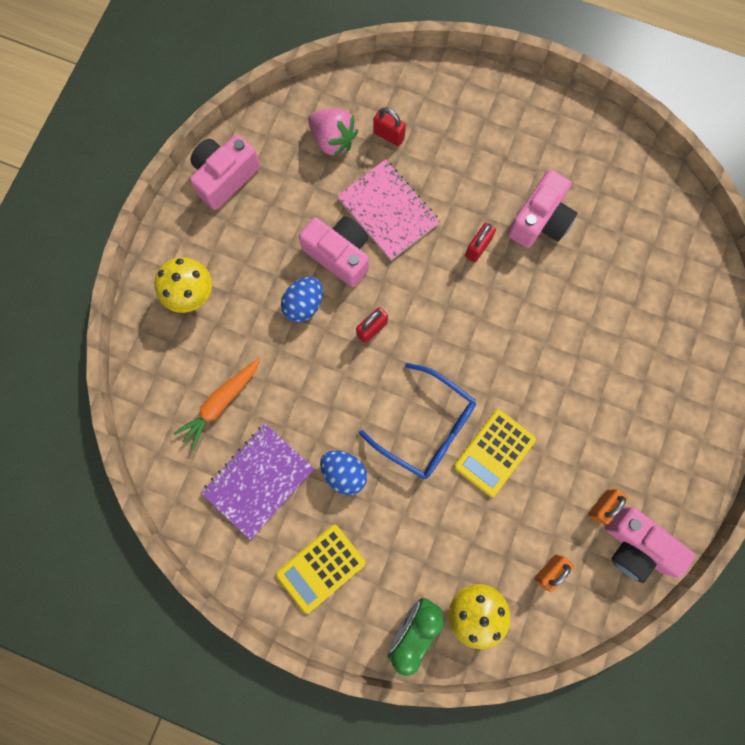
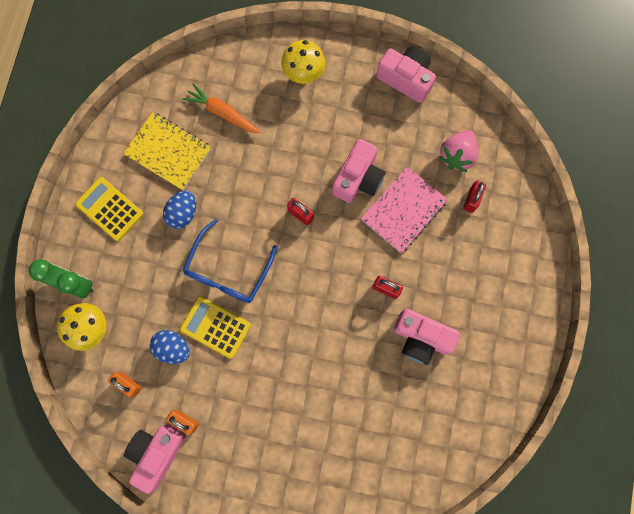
camera: 80 degrees right, 0 degrees up
purple notebook [201,424,314,540] -> yellow notebook [123,112,211,190]
blue egg [281,277,323,322] -> blue egg moved to [150,330,190,364]

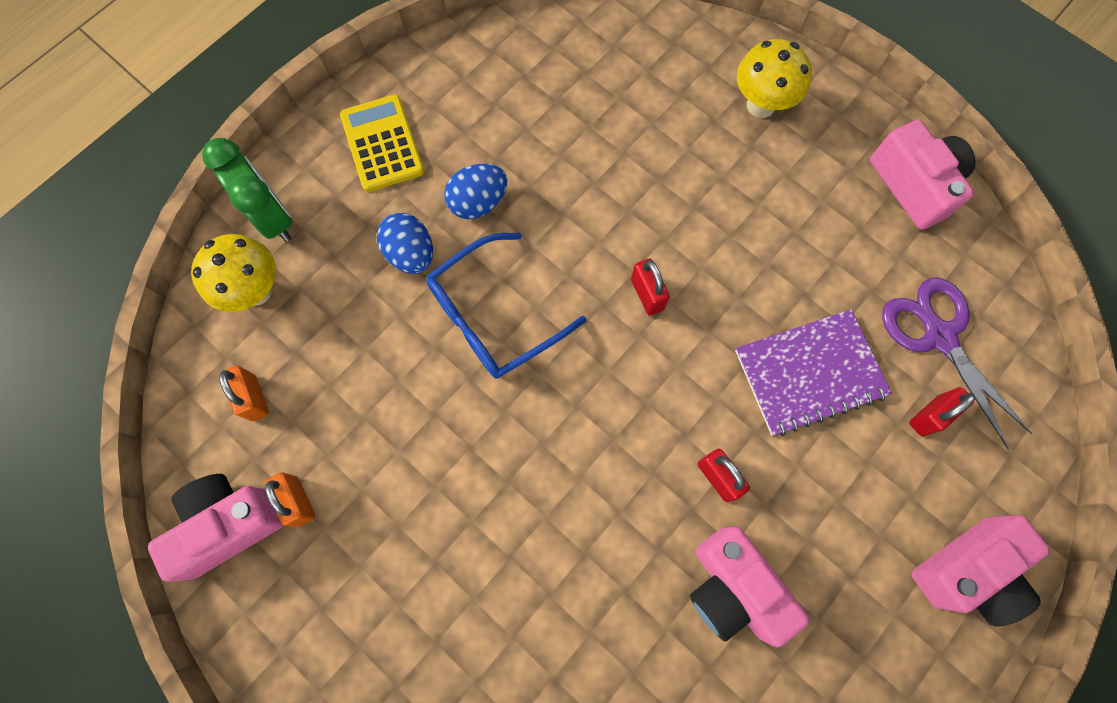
camera: 30 degrees right, 5 degrees down
yellow notebook [123,112,211,190] -> none
blue egg [150,330,190,364] -> blue egg moved to [377,213,433,274]
yellow calculator [180,296,251,359] -> none
orange carrot [183,83,261,134] -> none
pink camera [332,139,386,203] -> pink camera moved to [911,515,1050,627]
pink notebook [361,166,448,253] -> purple notebook [735,309,892,436]
pink strawberry [438,130,478,172] -> purple scissors [882,278,1032,449]

